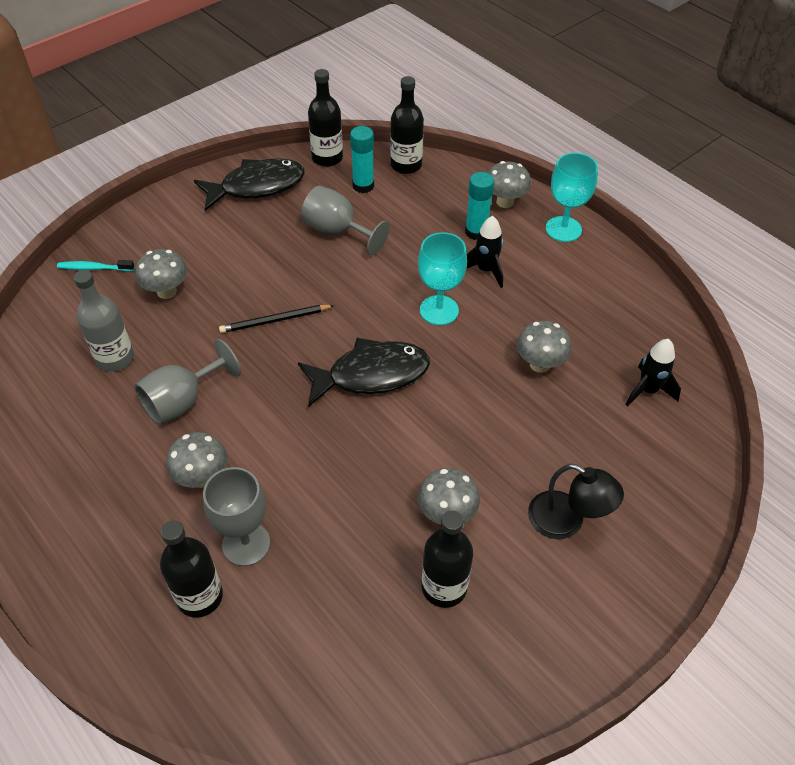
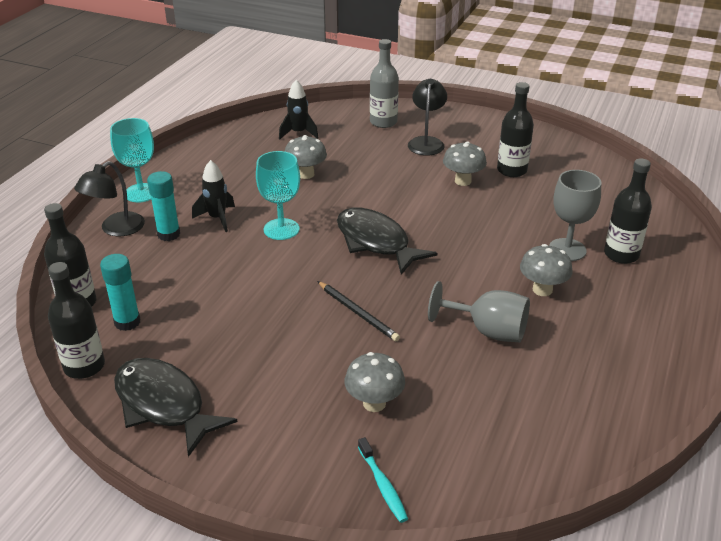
camera: 115 degrees left, 15 degrees down
grey bottle [74,270,134,372] -> grey bottle moved to [370,39,399,128]
grey goblet [301,186,390,256] -> none
grey mushroom [488,161,531,208] -> black lamp [74,161,145,236]

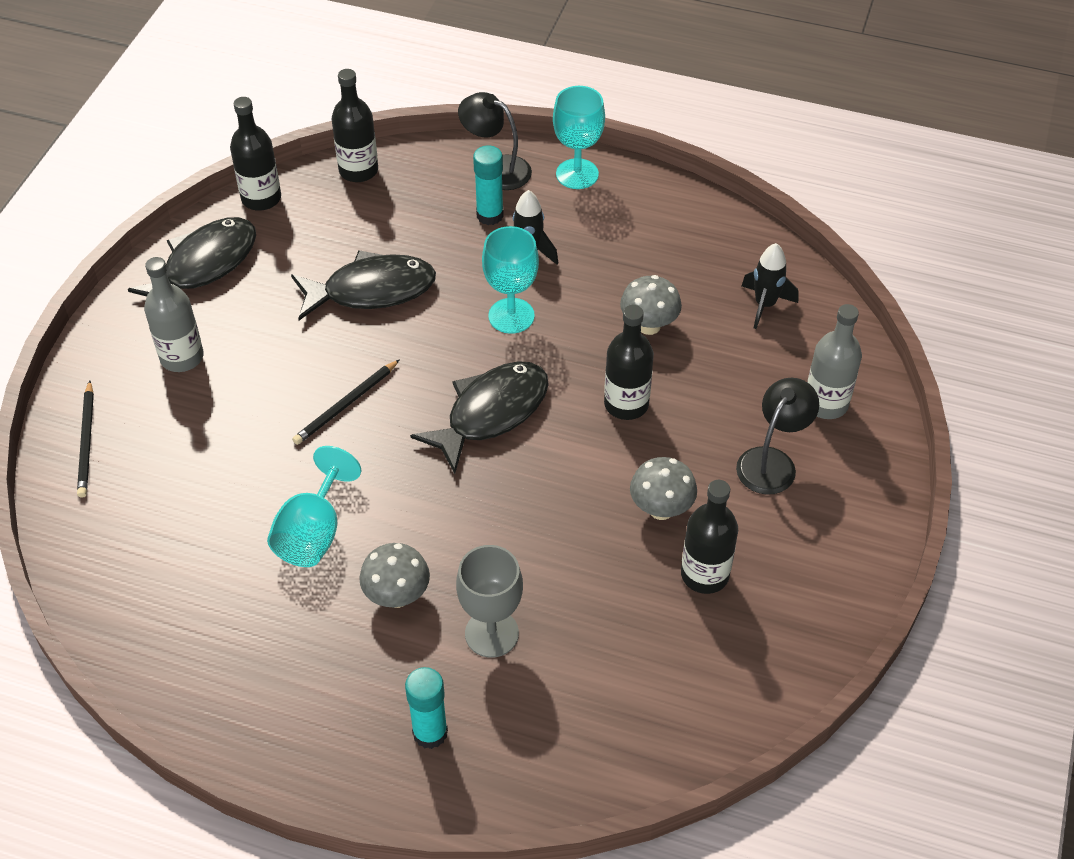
camera: 85 degrees right, 15 degrees up
turquoise glue stick [100,254,140,331] -> turquoise glue stick moved to [405,667,448,749]
grey mushroom [345,352,405,412] -> none
turquoise toothbrush [358,437,408,523] -> black pencil [77,380,94,498]
black lamp [408,79,447,156] -> black lamp turned 60 degrees counterclockwise [736,378,819,495]
grey goblet [428,281,530,342] -> turquoise goblet [267,446,361,567]
black bottle [604,158,652,264] -> black bottle moved to [604,305,654,420]
none -> grey bottle [144,257,204,372]
none -> black fish [291,250,436,320]

